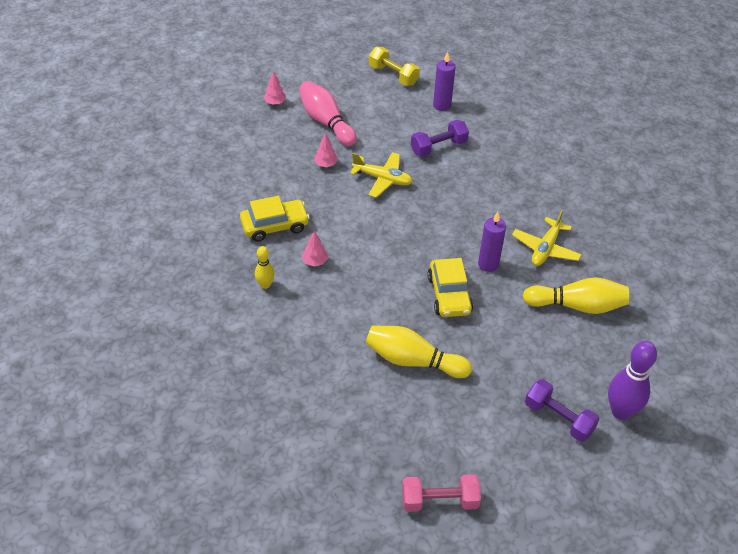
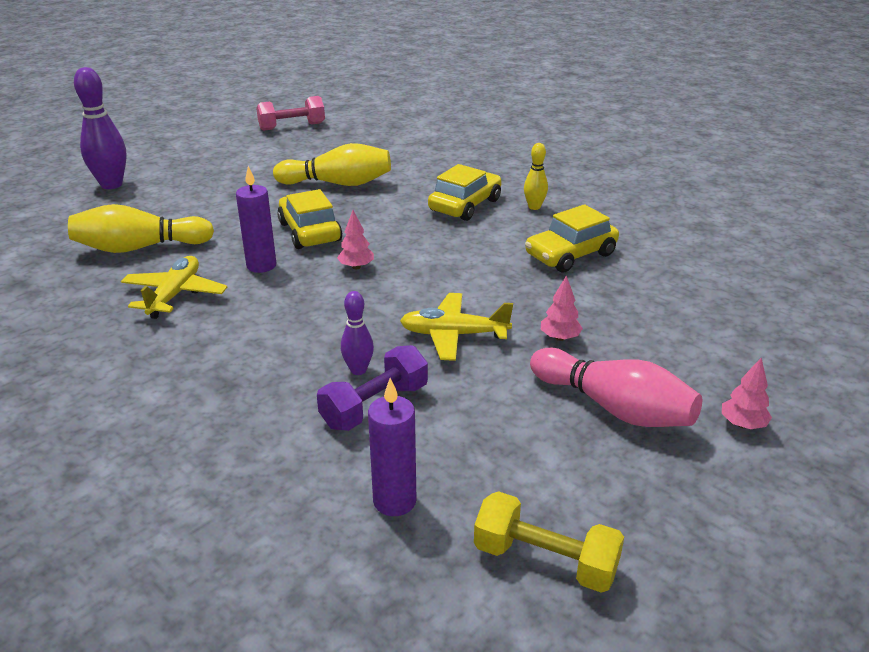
camera: 165 degrees right, 15 degrees down
pink tree [302,231,328,266] -> pink tree moved to [337,210,374,269]
purple dumbbell [525,379,599,442] -> none
none -> purple bowling pin [341,291,374,375]
none -> yellow car [428,164,502,221]

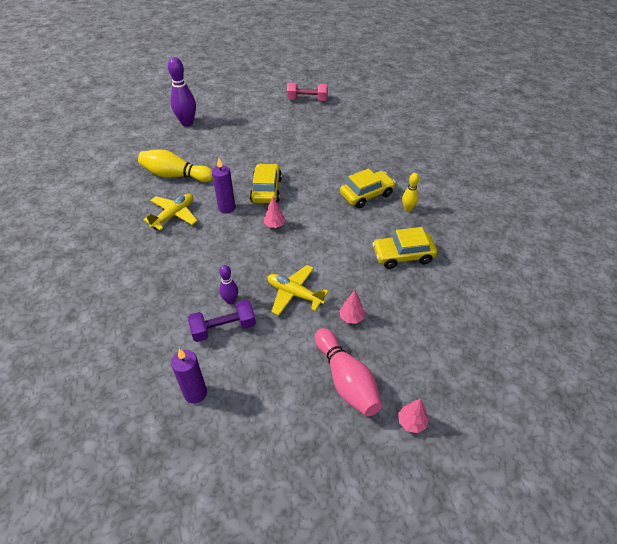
camera: 25 degrees right, 15 degrees up
yellow bowling pin [273,143,391,186] -> none
yellow dumbbell [474,491,624,593] -> none

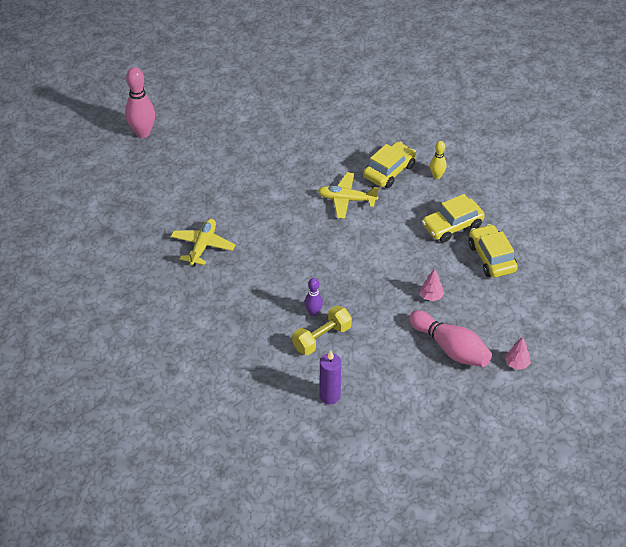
camera: 20 degrees left, 0 degrees up
yellow bowling pin [138,149,213,182] -> none
purple bowling pin [168,57,196,127] -> pink bowling pin [125,67,155,138]
purple dumbbell [188,300,256,342] -> yellow dumbbell [292,305,352,355]
purple candle [212,158,235,214] -> none
yellow car [250,164,282,203] -> yellow car moved to [468,224,518,278]
pink tree [264,197,286,228] -> none
yellow plane [267,265,329,315] -> yellow plane moved to [318,172,379,219]
pink dumbbell [287,83,328,101] -> none

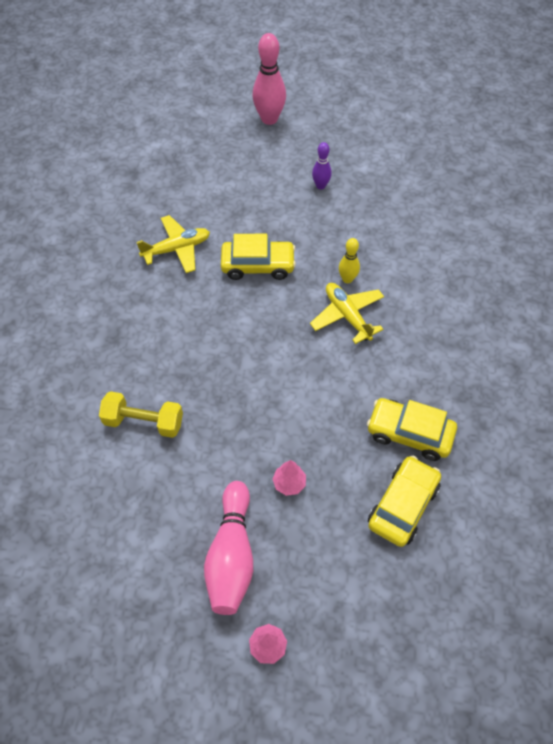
camera: 50 degrees right, 10 degrees up
purple bowling pin [305,278,323,316] -> purple bowling pin moved to [312,142,332,189]
purple candle [319,350,342,404] -> none
yellow car [363,142,416,188] -> yellow car moved to [221,234,296,280]
yellow bowling pin [430,141,447,179] -> yellow bowling pin moved to [339,238,360,283]

